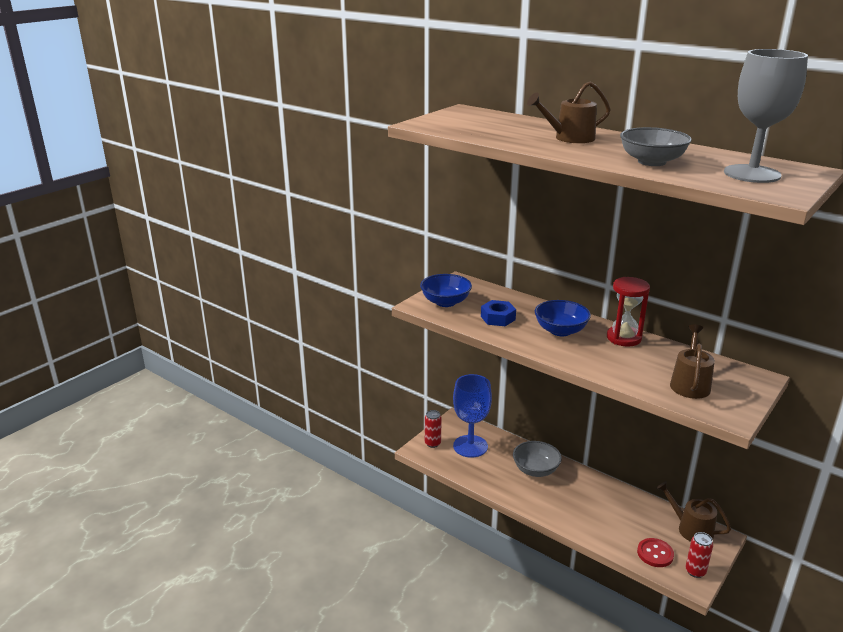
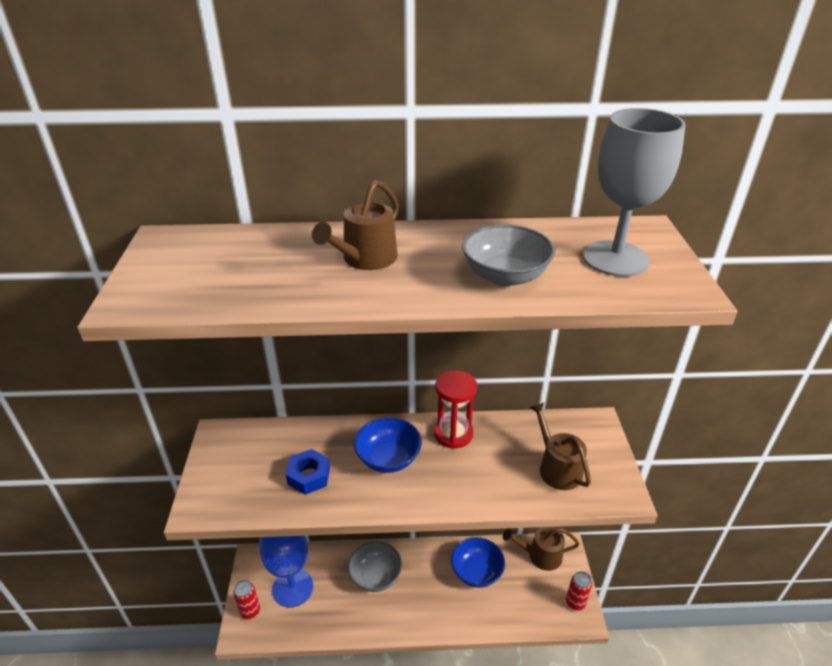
camera: 40 degrees left, 10 degrees up
blue bowl [420,274,472,307] -> blue bowl moved to [451,537,505,588]
red button [637,538,674,567] -> none

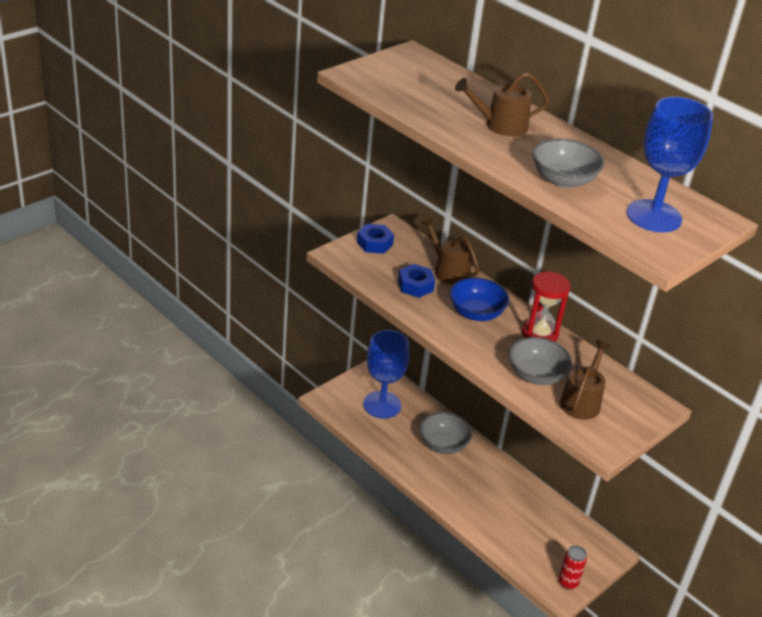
camera: 45 degrees right, 0 degrees up
red can [233,580,260,619] -> none
blue bowl [451,537,505,588] -> none
brown watering can [503,527,580,571] -> brown watering can moved to [421,217,479,285]
grey goblet [583,108,686,277] -> blue goblet [627,96,713,232]
none -> blue nut [357,224,394,254]
none -> grey bowl [509,337,572,385]

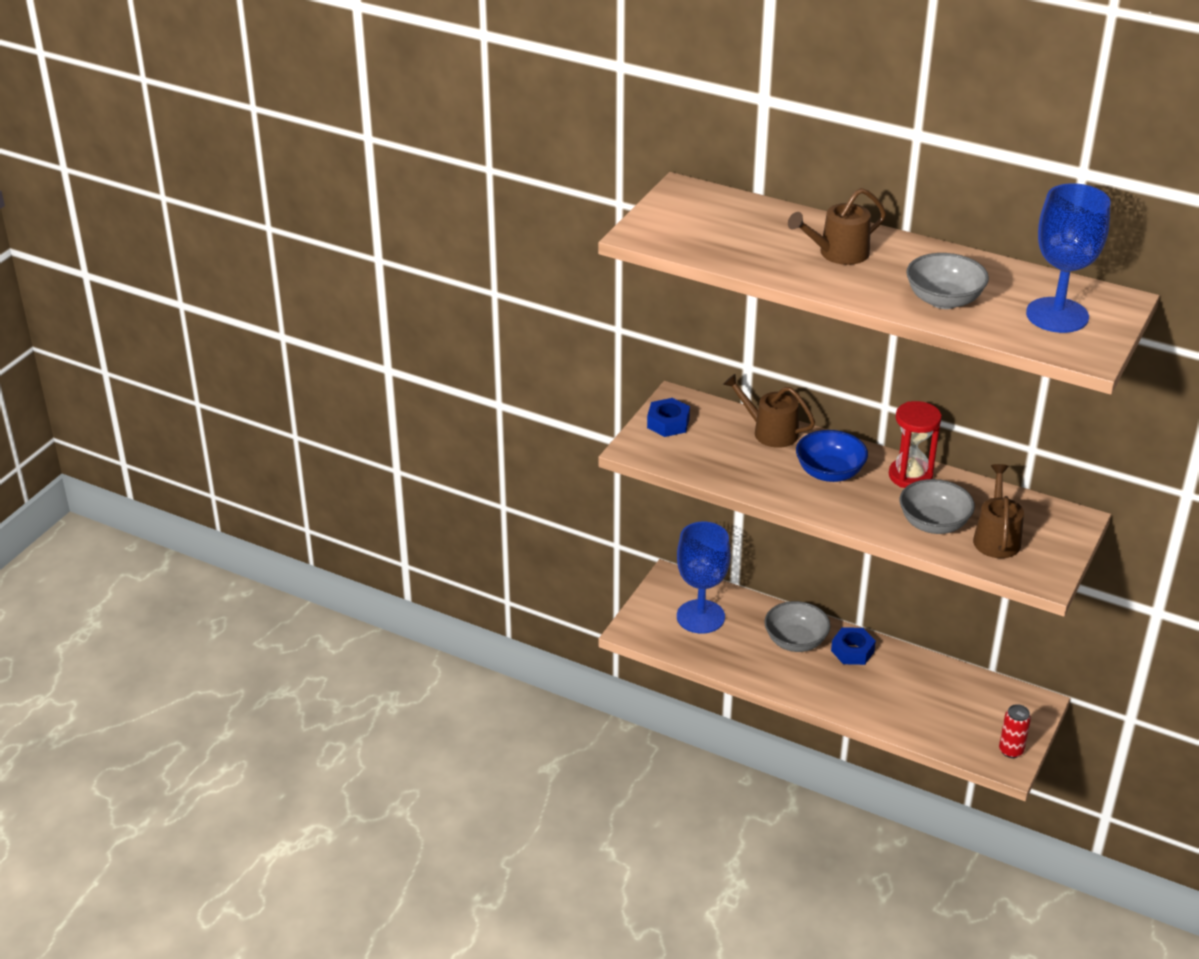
camera: 15 degrees left, 0 degrees up
blue nut [398,264,435,298] -> blue nut moved to [831,627,876,665]

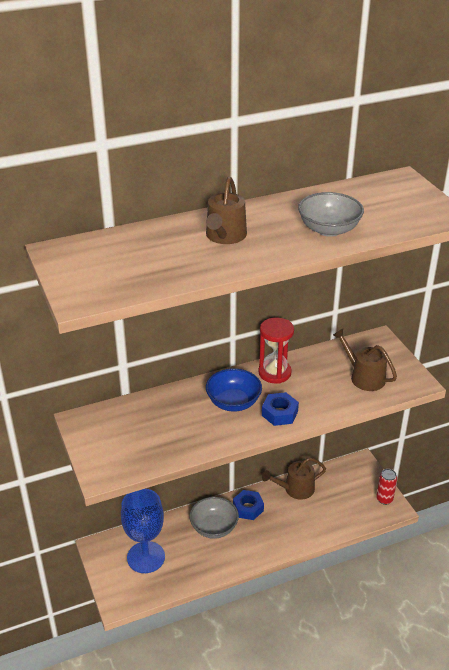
camera: 50 degrees left, 0 degrees up
blue nut [647,398,690,437] -> blue nut moved to [262,392,299,426]
brown watering can [723,374,815,448] -> brown watering can moved to [262,458,326,500]
grey bowl [900,479,975,534] -> none
blue goblet [1026,183,1111,333] -> none

